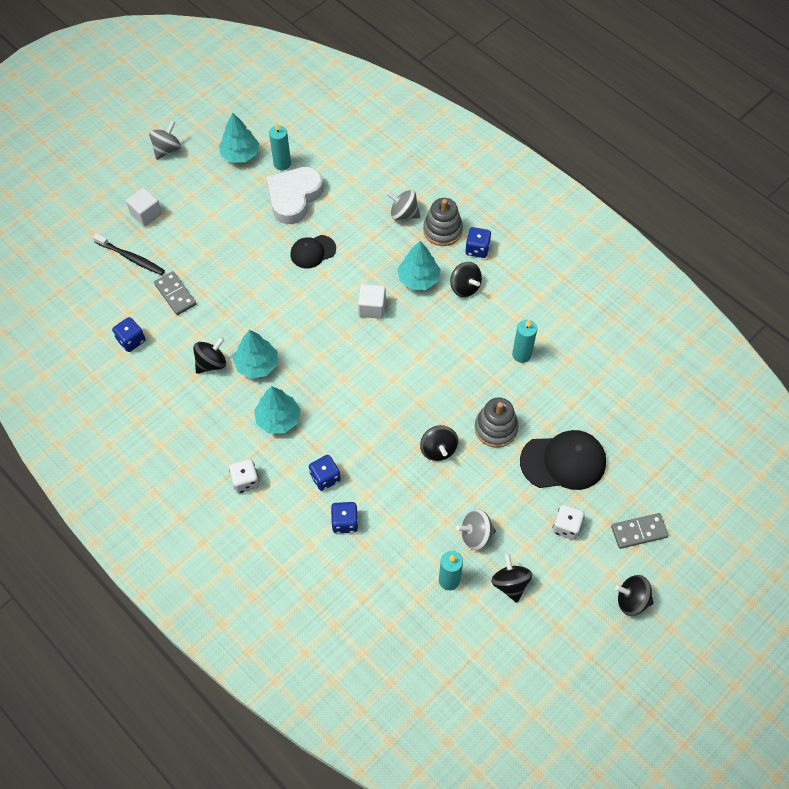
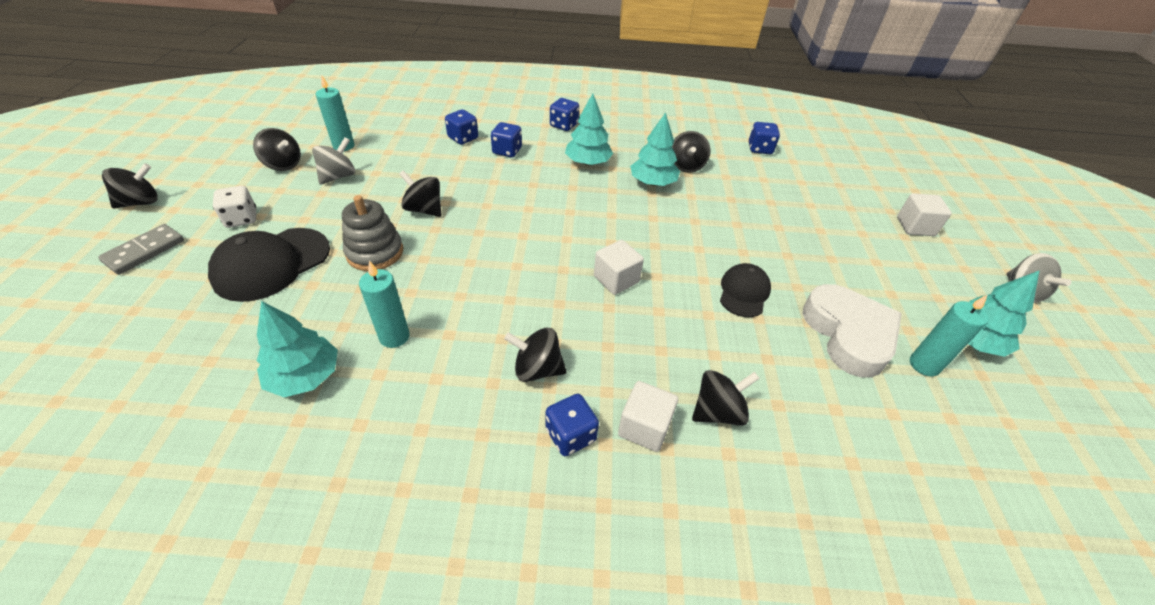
camera: 135 degrees right, 15 degrees down
black toothbrush [93,234,165,275] -> none
grey domino [154,271,196,315] -> none
white dice [229,459,260,493] -> blue dice [550,98,579,131]
grey spinning top [386,190,420,220] -> black spinning top [692,370,760,426]
turquoise tree [397,241,441,290] -> turquoise tree moved to [257,301,338,397]
grey stacking toy [423,198,463,246] -> white cube [618,381,678,452]

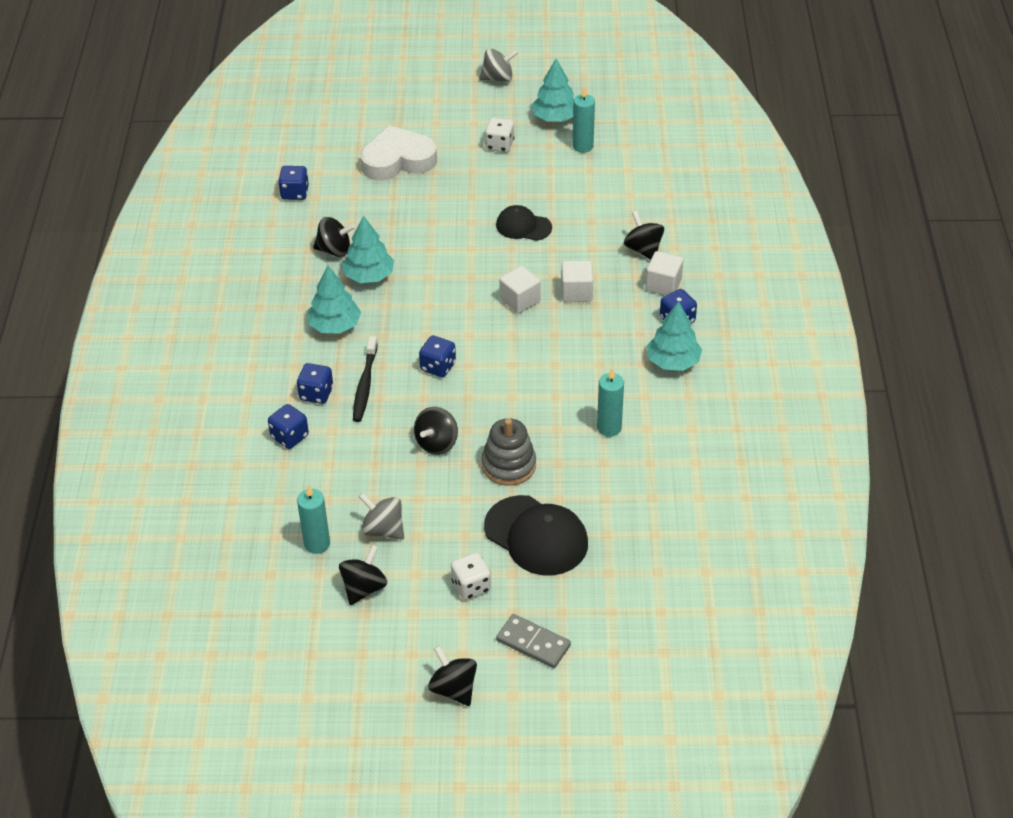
camera: 90 degrees left, 0 degrees up
turquoise tree [257,301,338,397] -> turquoise tree moved to [647,301,702,371]
black spinning top [504,328,567,382] -> none
blue dice [550,98,579,131] -> blue dice moved to [419,335,456,377]
white heart [802,284,902,377] -> white heart moved to [360,125,437,181]
white cube [897,193,952,236] -> white cube moved to [561,261,593,302]
none -> black toothbrush [353,336,378,422]
none -> white dice [485,117,514,152]

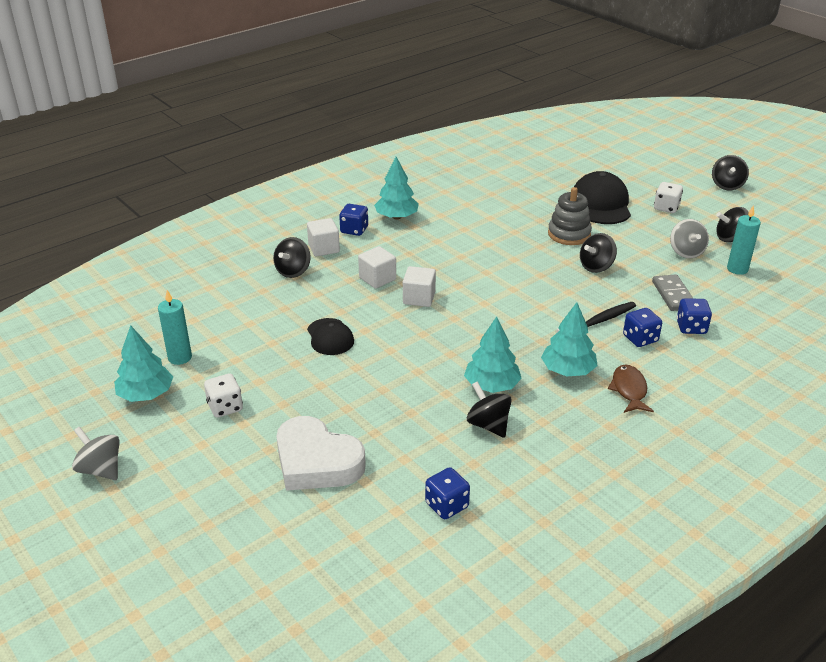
camera: 130 degrees left, 10 degrees down
black spinning top [414,407,458,455] -> black spinning top turned 150 degrees clockwise [580,233,617,273]
blue dice [419,335,456,377] -> none
grey domino [496,614,571,668] -> grey domino moved to [652,274,693,311]
turquoise candle [597,368,624,437] -> none
none -> brown fish [608,364,654,413]

